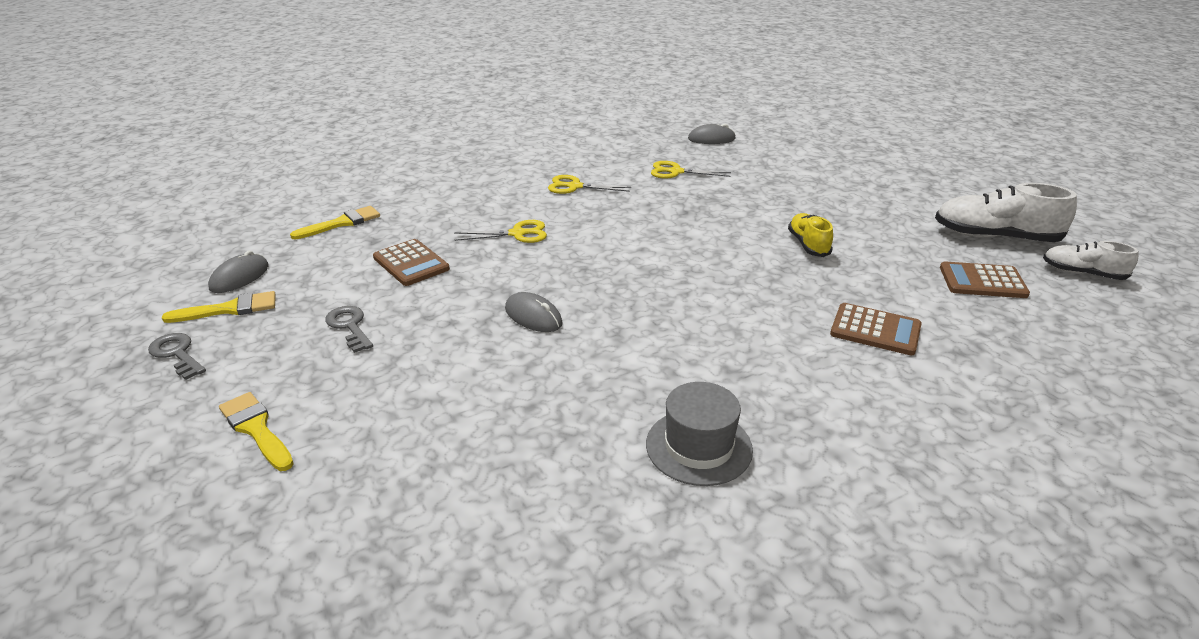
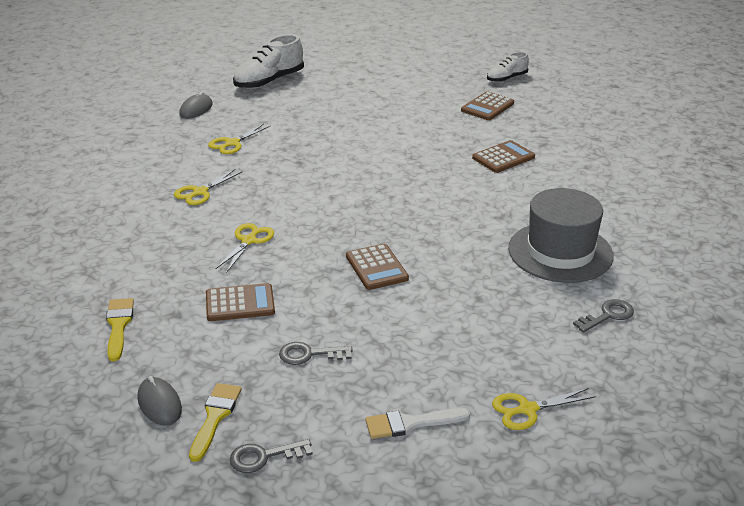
camera: 60 degrees left, 0 degrees up
yellow brush [219,392,293,471] -> white brush [365,408,470,439]
grey mouse [505,292,563,332] -> brown calculator [346,244,409,290]
grey hat [646,382,753,486] -> grey hat [508,188,614,283], size x1.54
yellow shoe [788,213,833,257] -> none
white shoe [935,183,1077,242] -> white shoe moved to [233,34,304,89]
none -> yellow scissors [492,388,596,430]
none -> grey key [573,299,634,333]

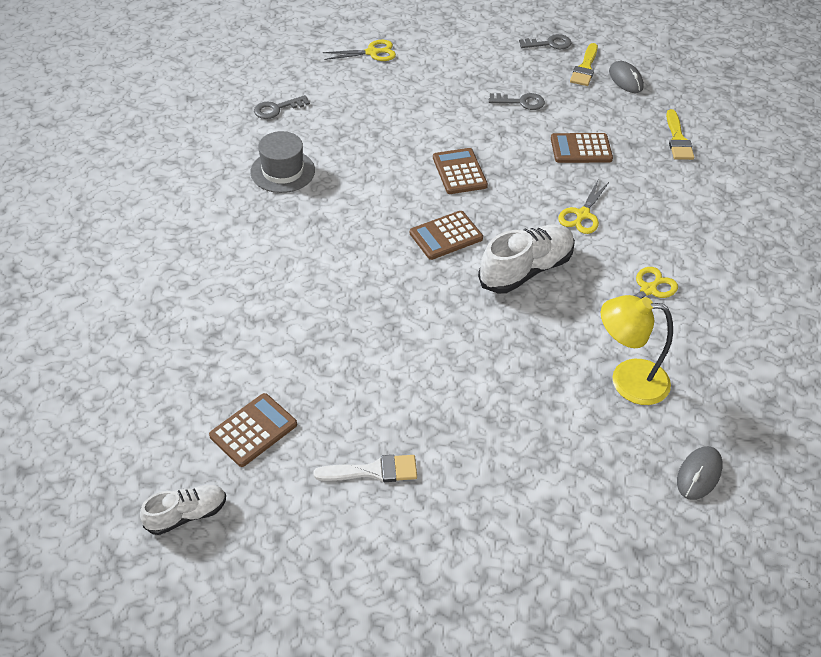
camera: 175 degrees left, 15 degrees up
yellow scissors [208,124,270,154] -> yellow lamp [601,295,673,405]
white shoe [233,34,304,89] -> white shoe moved to [478,224,575,293]
white brush [365,408,470,439] -> white brush moved to [313,455,417,482]
brown calculator [472,140,535,173] -> brown calculator moved to [410,211,483,260]
grey hat [508,188,614,283] -> grey hat [251,131,315,193], size x0.65

